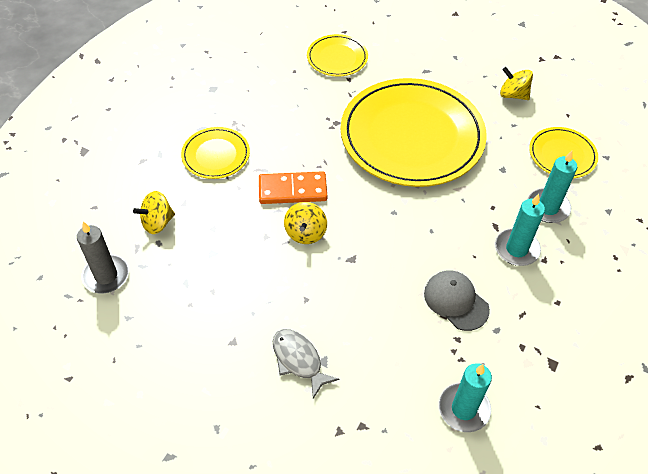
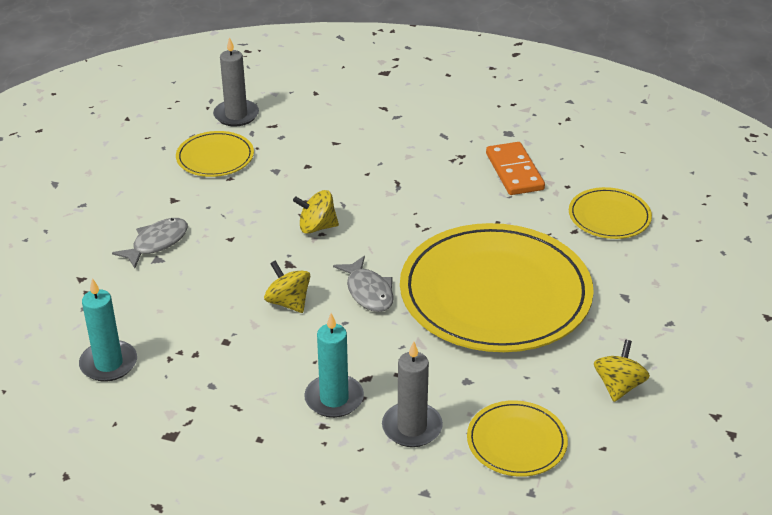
camera: 80 degrees right, 15 degrees down
yellow spinning top [133,191,175,234] -> yellow spinning top moved to [264,260,310,313]
yellow plate [181,127,250,179] -> yellow plate moved to [176,131,254,177]
orange domino [259,171,327,204] -> orange domino moved to [486,142,545,195]
grey cap [424,270,490,331] -> none
turquoise candle [528,151,577,223] -> grey candle [382,341,443,447]
none -> grey fish [333,256,394,312]

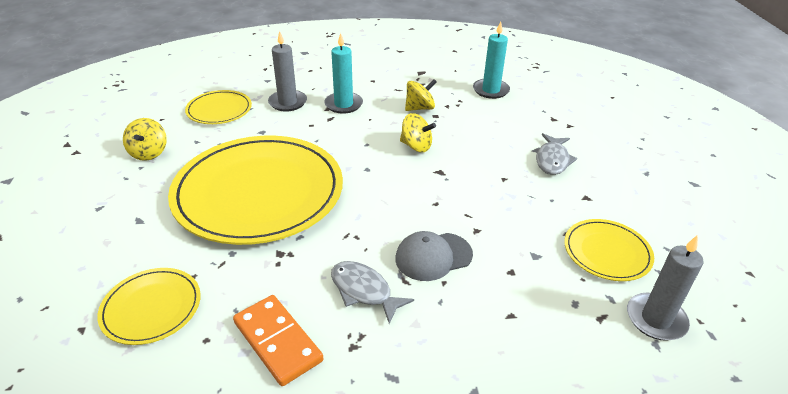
camera: 155 degrees right, 0 degrees up
yellow spinning top [293,190,339,234] -> yellow spinning top moved to [405,79,437,111]
grey fish [333,256,394,312] -> grey fish moved to [331,261,414,324]
none -> grey cap [395,231,473,281]

